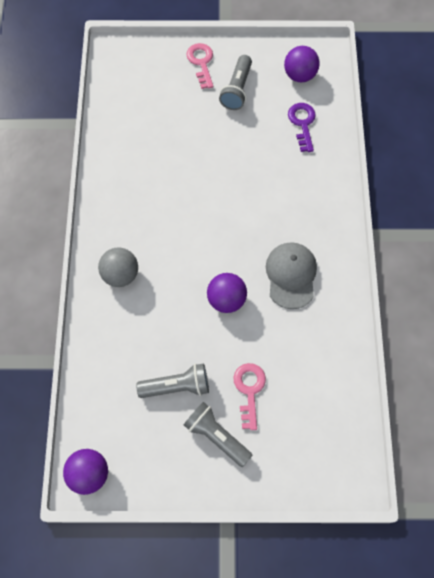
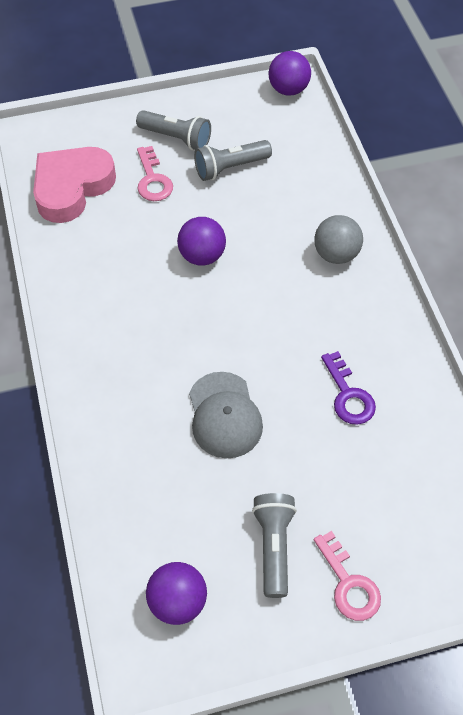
camera: 165 degrees right, 10 degrees down
grey cap [266,242,317,309] -> grey cap moved to [189,372,263,458]
purple key [288,103,316,152] -> purple key moved to [321,351,376,425]
none -> pink heart [33,147,116,223]

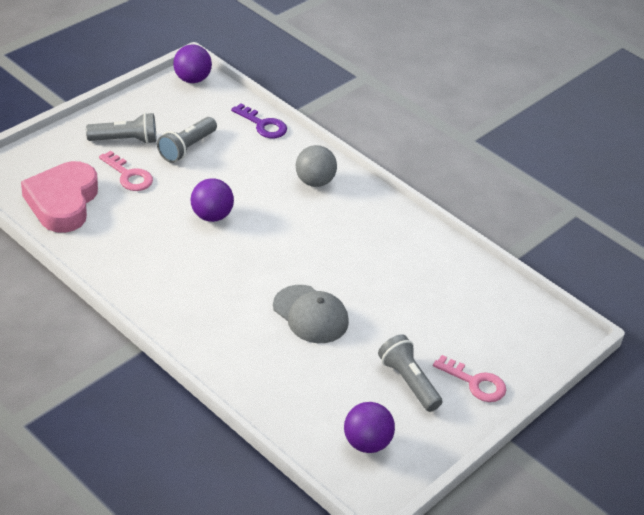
camera: 35 degrees left, 15 degrees down
purple key [321,351,376,425] -> purple key moved to [231,104,287,138]

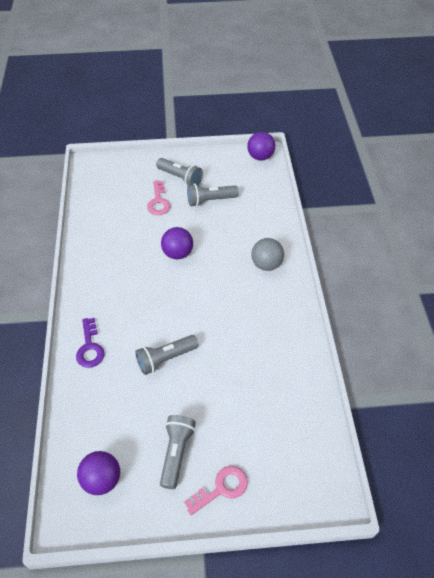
camera: 45 degrees right, 10 degrees up
pink heart [21,161,98,233] -> none
purple key [231,104,287,138] -> purple key moved to [76,318,105,368]
grey cap [273,285,349,343] -> grey flashlight [135,335,199,375]
pink key [433,355,506,402] -> pink key turned 105 degrees counterclockwise [184,466,248,515]

